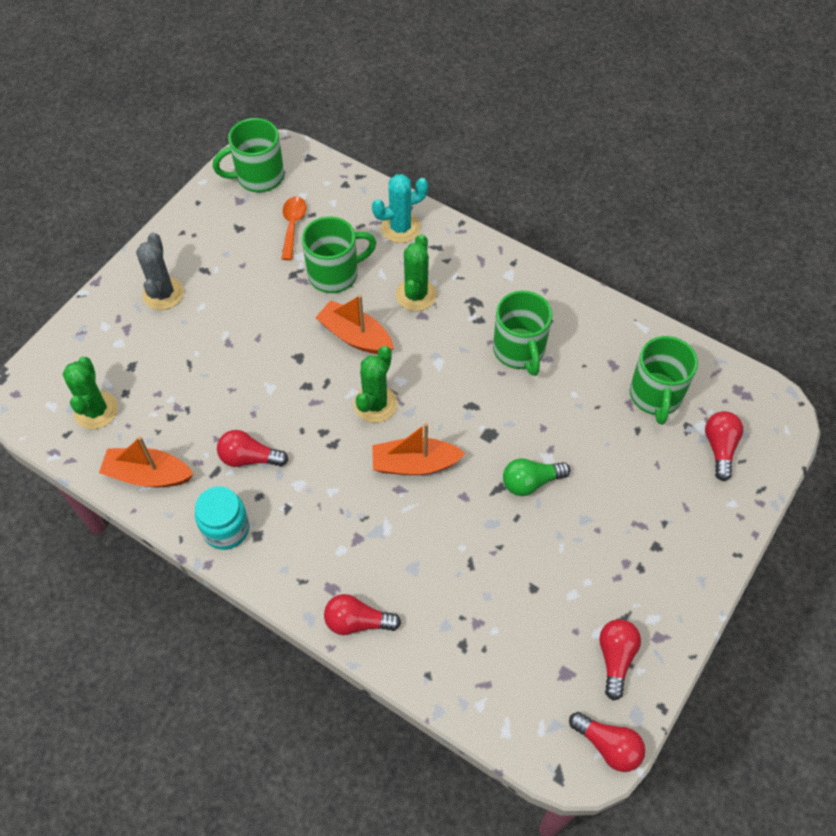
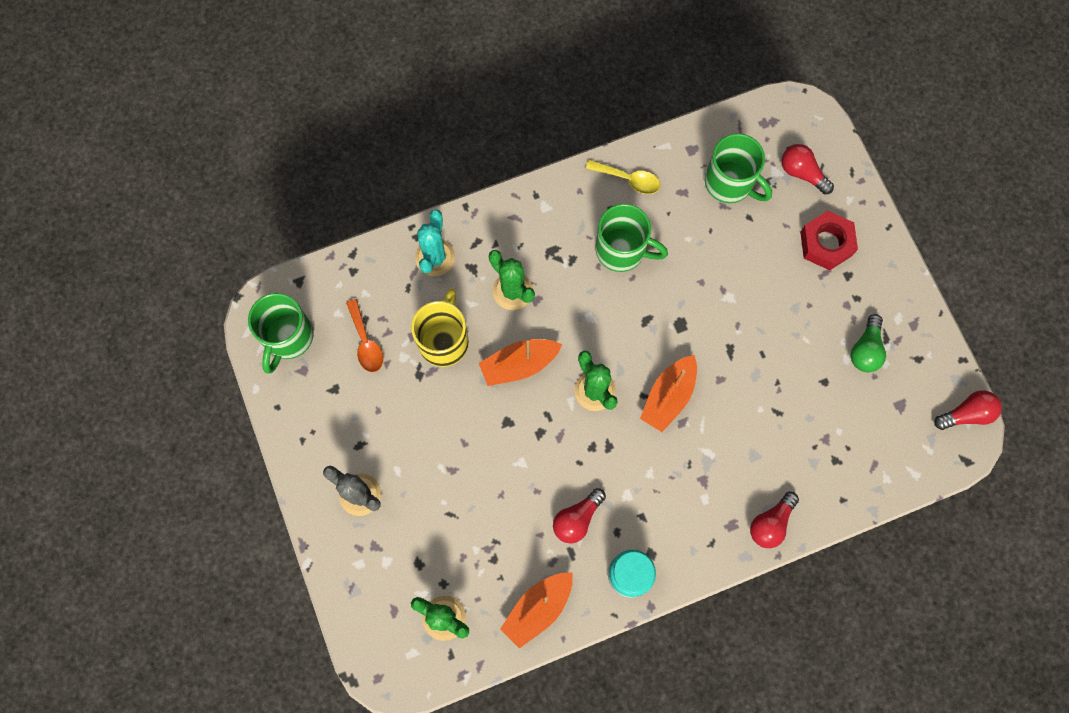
camera: 55 degrees left, 15 degrees up
orange spoon [281,196,306,260] -> orange spoon turned 150 degrees counterclockwise [346,299,383,372]
green mug [302,216,376,293] -> yellow mug [411,288,469,367]
green light bulb [503,458,571,496] -> green light bulb moved to [851,314,886,372]
red light bulb [599,619,641,701] -> none
none -> yellow spoon [586,159,661,194]
none -> red nut [800,211,858,270]

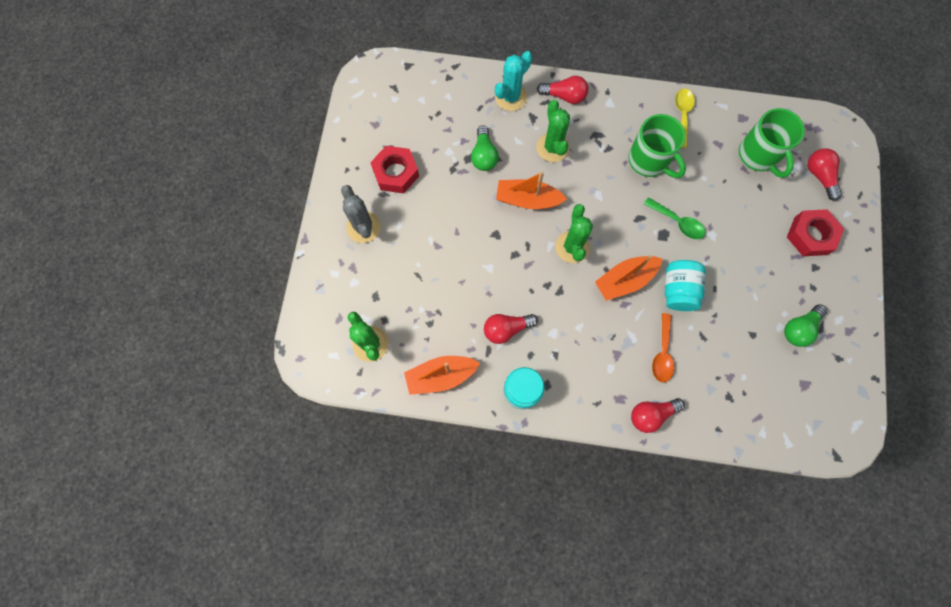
camera: 30 degrees right, 0 degrees up
green mug [248,293,314,374] -> none
orange spoon [346,299,383,372] -> orange spoon moved to [652,313,674,382]
yellow mug [411,288,469,367] -> green light bulb [471,125,499,171]
yellow spoon [586,159,661,194] -> yellow spoon turned 135 degrees counterclockwise [675,89,695,148]
red light bulb [934,390,1002,430] -> red light bulb moved to [537,76,588,104]
none -> red nut [370,146,419,193]
none -> green spoon [644,197,705,239]
none -> turquoise jar [665,260,705,311]

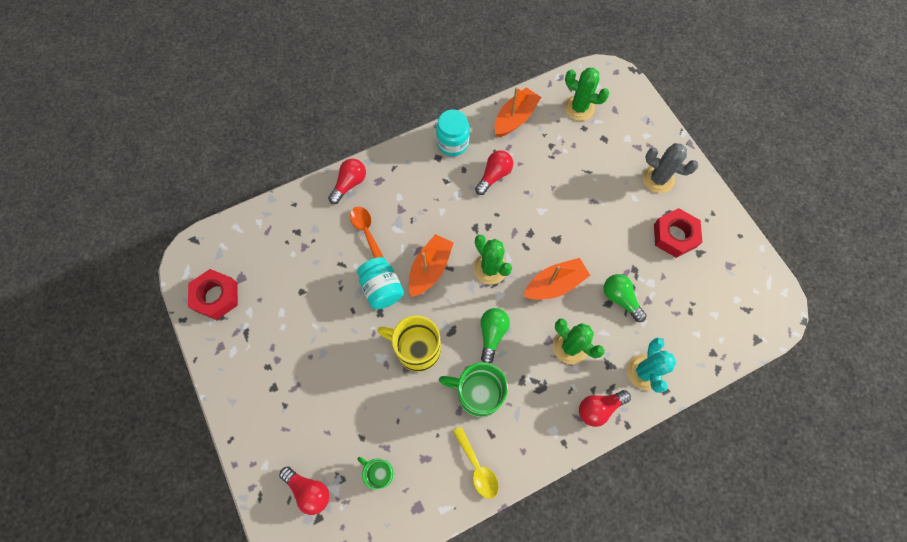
camera: 145 degrees right, 5 degrees down
green spoon [644,197,705,239] -> yellow mug [377,315,441,372]
green mug [739,108,805,178] -> green mug [358,457,394,490], size x0.58
green light bulb [784,304,827,347] -> green light bulb moved to [481,308,510,363]
red nut [787,209,844,256] -> red nut moved to [188,269,238,320]

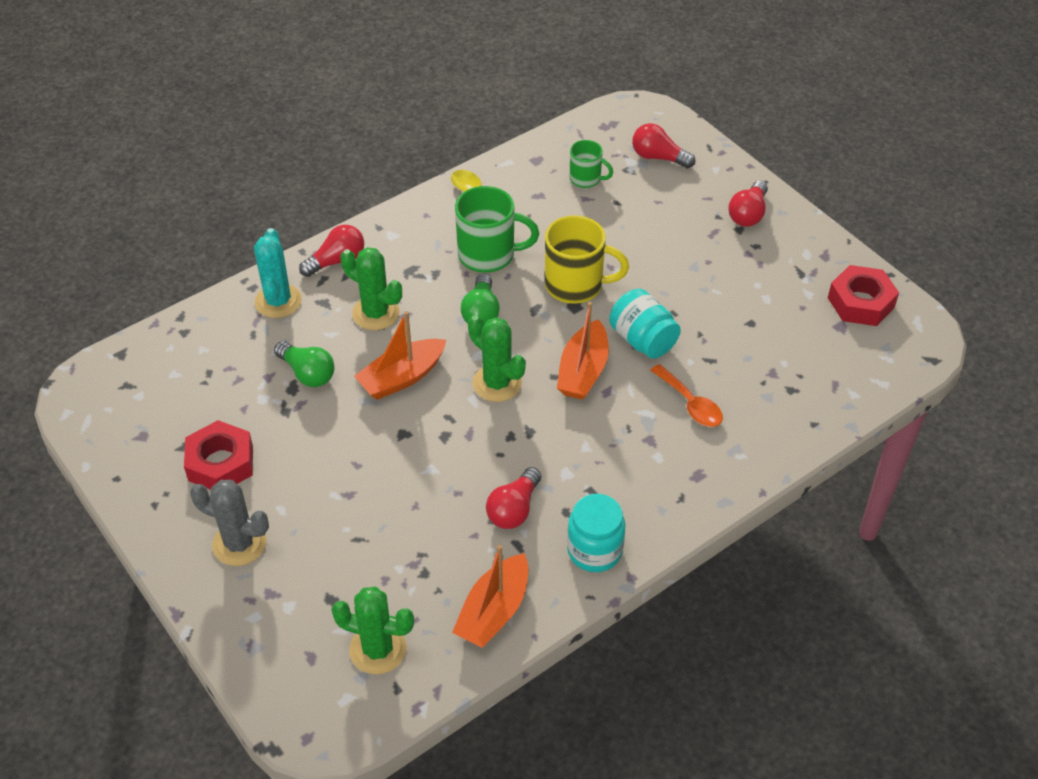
camera: 170 degrees right, 20 degrees down
red light bulb [328,158,366,204] -> red light bulb moved to [729,181,768,227]

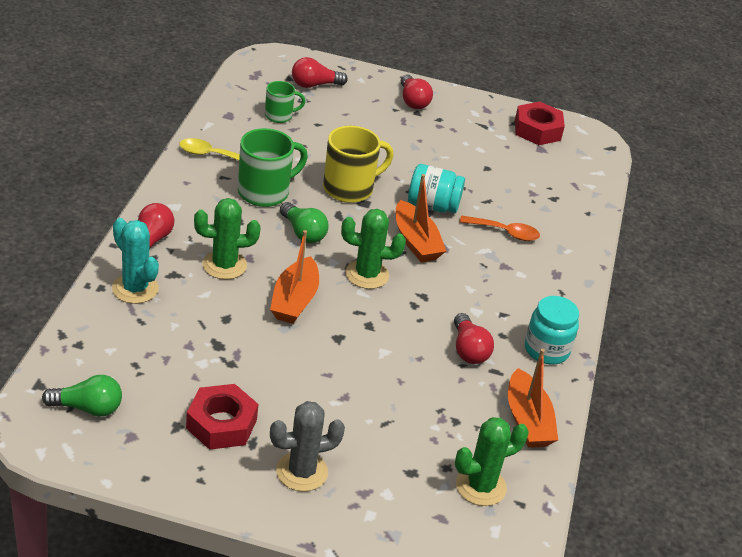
camera: 45 degrees left, 10 degrees down
green light bulb [274,341,335,387] -> green light bulb moved to [42,375,122,417]

